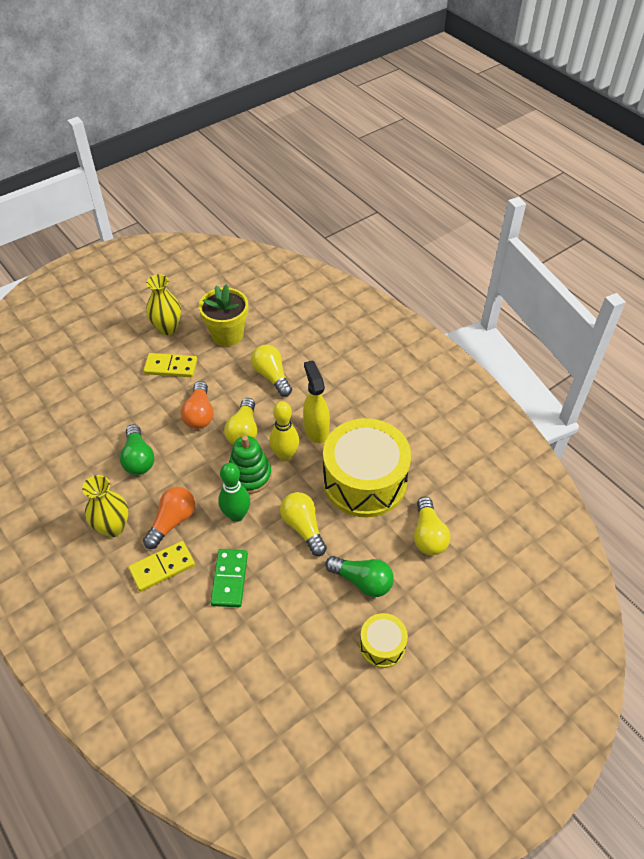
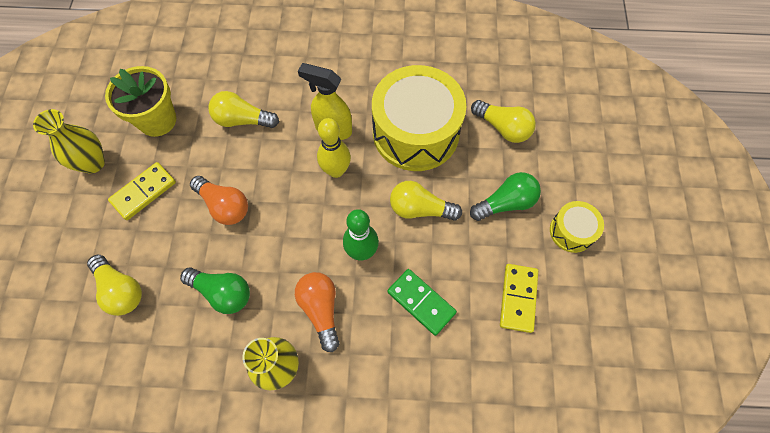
camera: 50 degrees left, 15 degrees up
yellow domino [128,541,195,592] -> yellow domino moved to [500,264,538,333]
yellow light bulb [224,398,257,445] -> yellow light bulb moved to [87,255,142,316]
green stacking toy [229,436,272,494] -> none

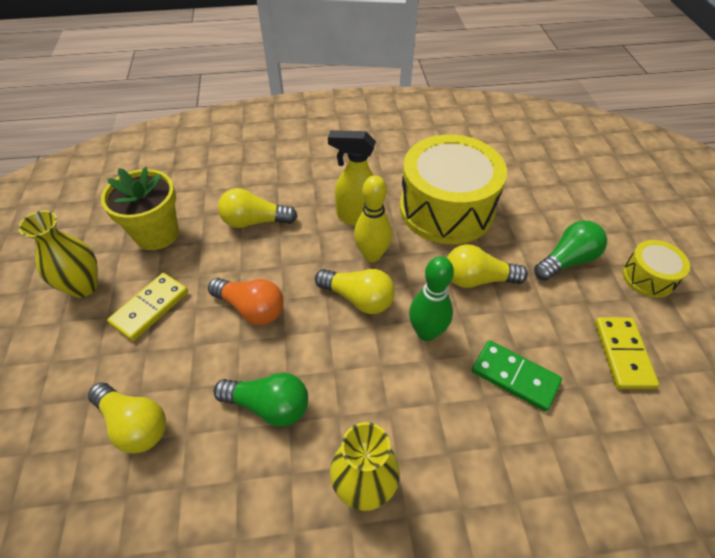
camera: 10 degrees left, 15 degrees down
orange light bulb [295,272,340,352] -> none
yellow light bulb [471,100,536,143] -> yellow light bulb moved to [315,269,395,314]

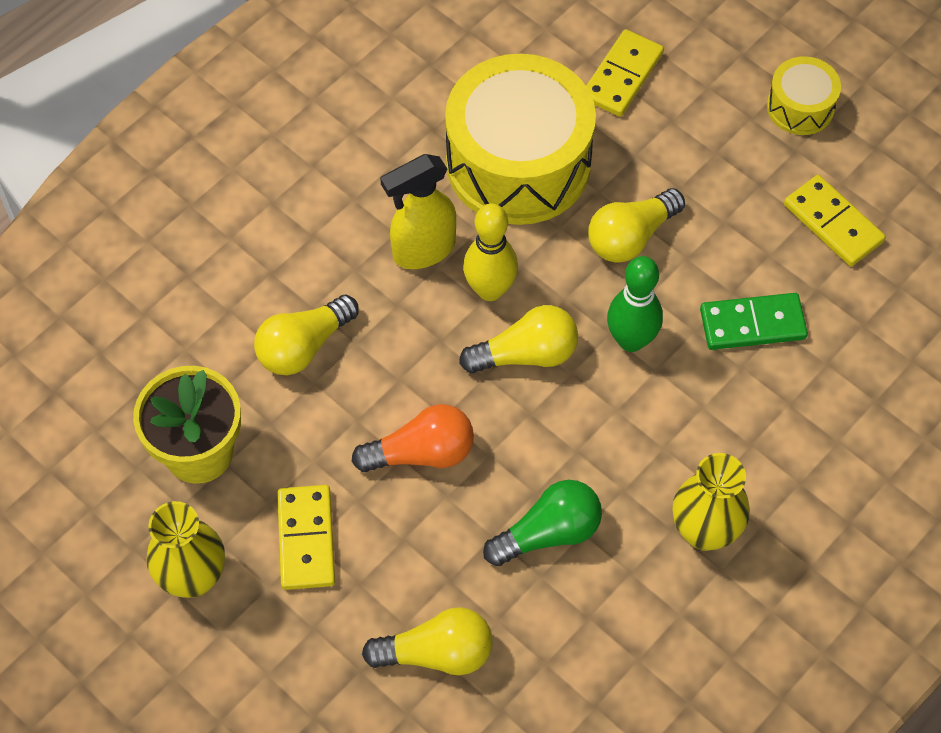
camera: 40 degrees left, 10 degrees up
green light bulb [534,221,607,281] -> none
none -> yellow domino [586,29,664,117]

